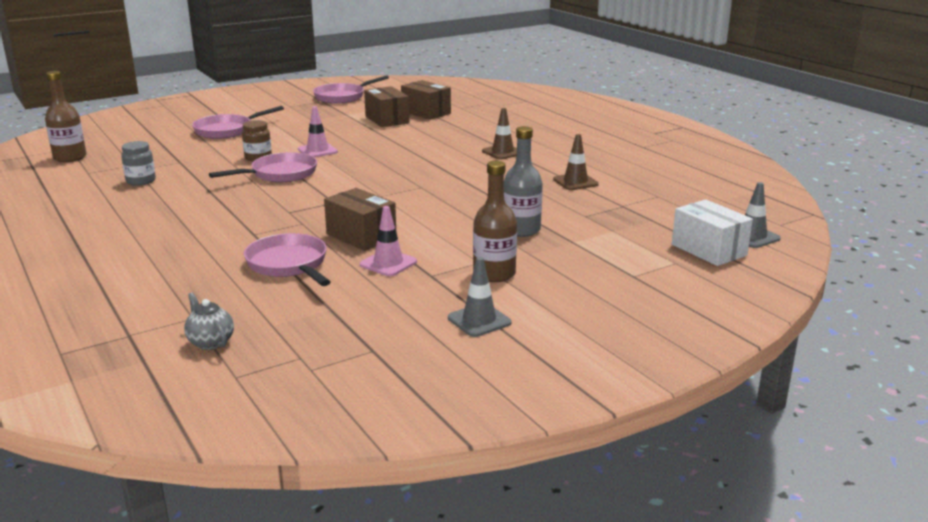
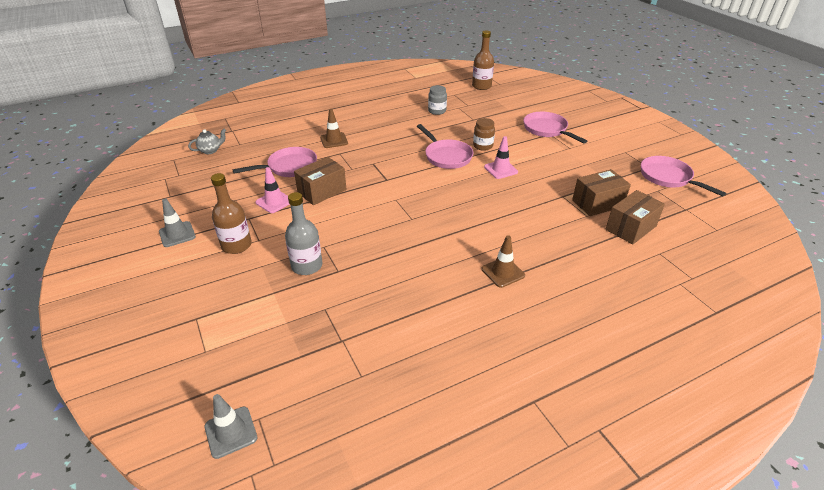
camera: 95 degrees right, 15 degrees up
brown traffic cone [553,134,599,190] -> brown traffic cone moved to [320,109,348,148]
white box [672,199,753,266] -> none

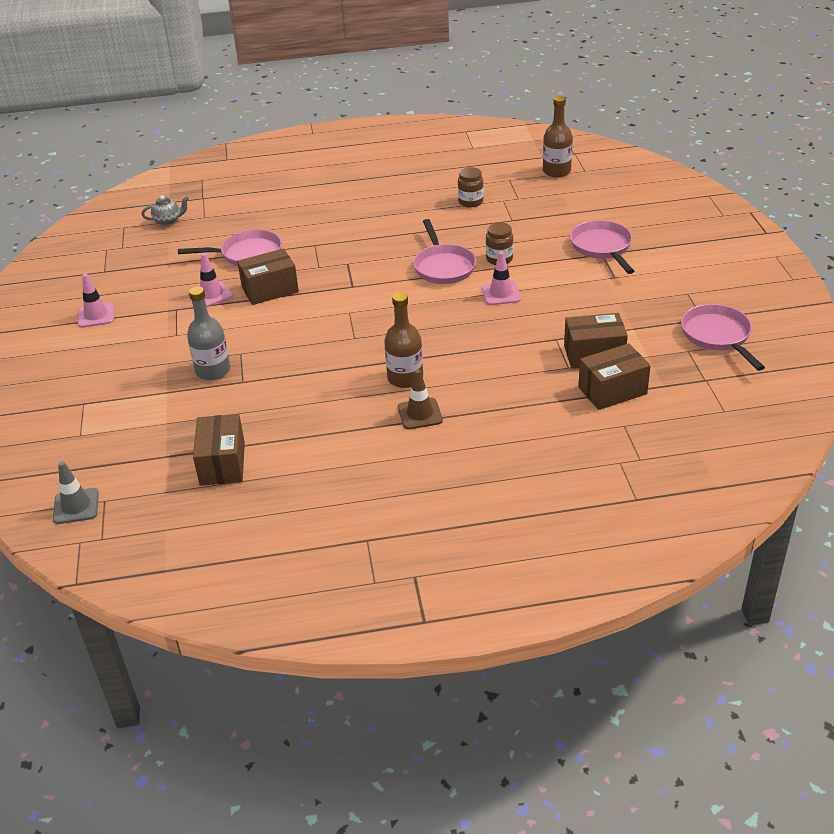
camera: 20 degrees right, 0 degrees up
grey traffic cone [159,199,196,247] -> pink traffic cone [78,274,114,328]
brown bottle [211,173,252,254] -> brown bottle moved to [384,292,423,388]
brown traffic cone [320,109,348,148] -> none
grey jar [428,85,447,115] -> brown jar [458,167,484,208]
none -> brown box [193,414,245,486]

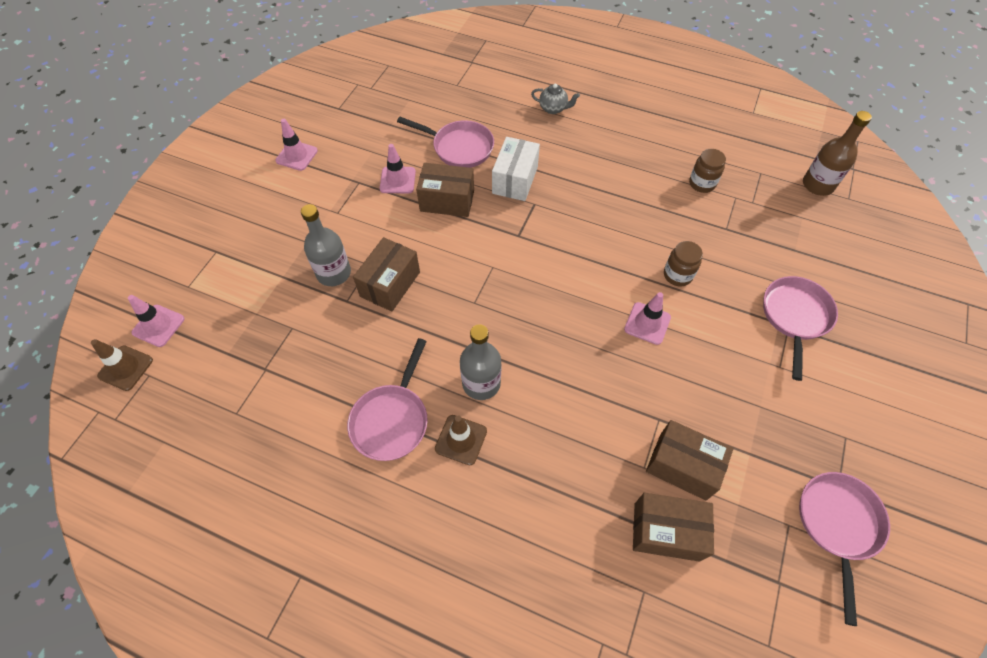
camera: 30 degrees right, 20 degrees up
grey traffic cone [53,461,99,524] -> brown traffic cone [91,339,153,391]
grey teapot [142,195,189,226] -> grey teapot moved to [531,83,580,114]
brown box [193,414,245,486] -> brown box moved to [353,237,420,312]
brown bottle [384,292,423,388] -> grey bottle [460,324,501,400]
pink pan [413,219,476,284] -> pink pan moved to [347,338,428,461]
none -> pink traffic cone [128,295,185,347]
none -> white box [492,137,540,201]

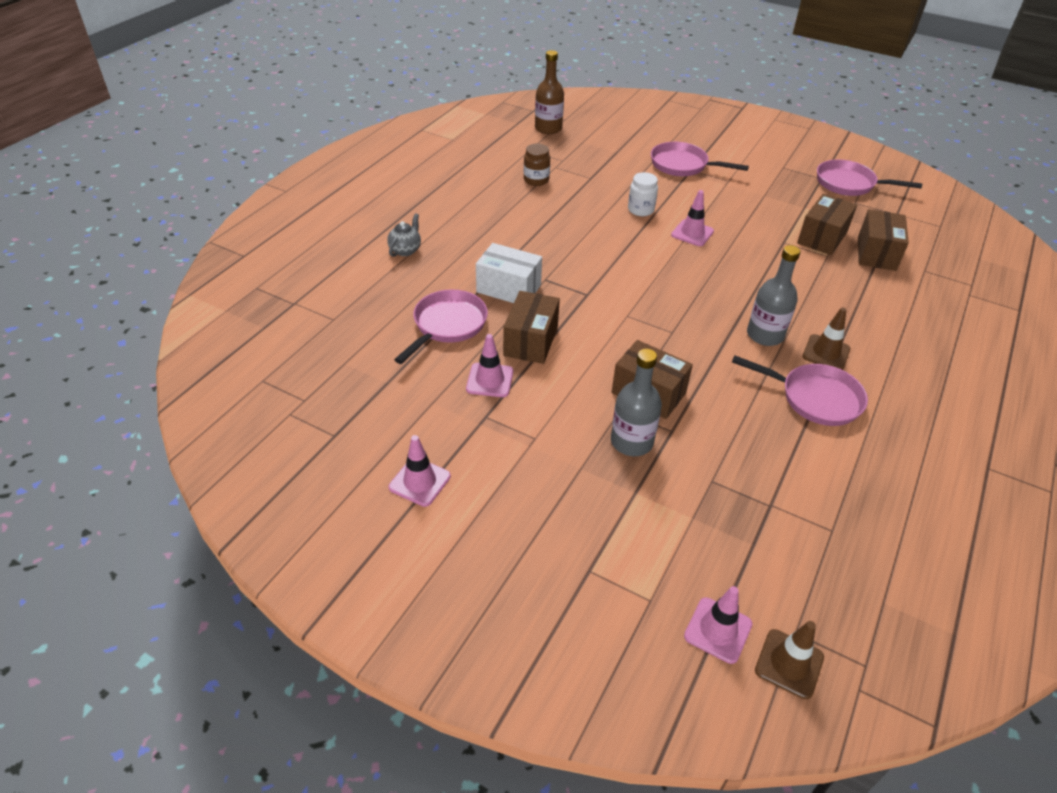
camera: 85 degrees left, 15 degrees down
brown jar [664,241,703,286] -> white jar [628,172,658,216]

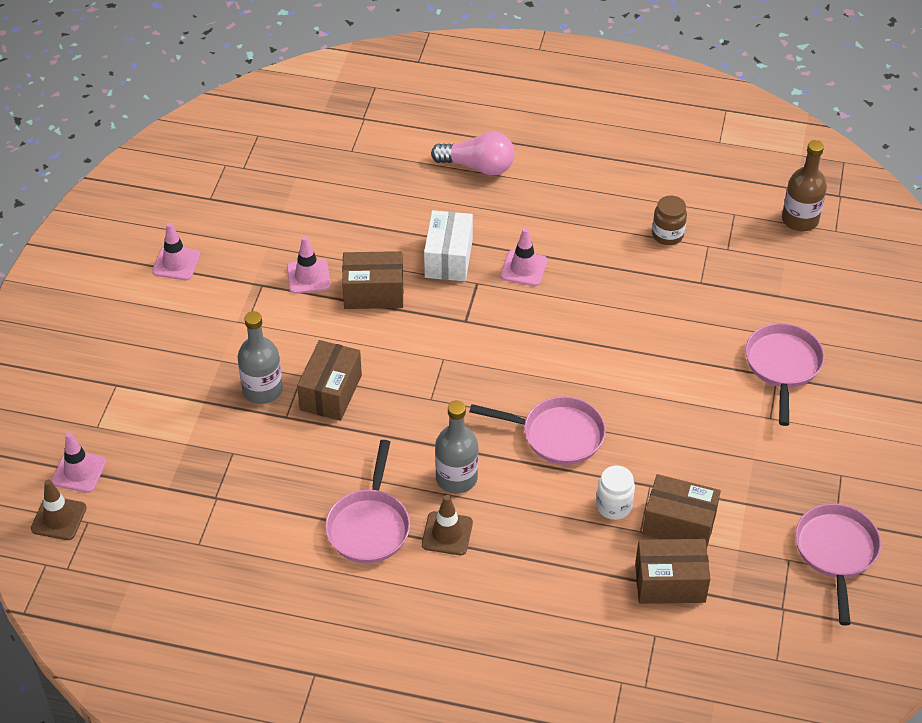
camera: 75 degrees right, 5 degrees up
grey teapot [387,213,421,257] -> pink light bulb [431,132,515,175]
pink pan [394,289,488,364] -> pink pan moved to [469,396,606,465]
white jar [628,172,658,216] -> white jar moved to [596,465,635,520]
pink traffic cone [671,190,714,246] -> pink traffic cone moved to [501,228,547,286]

